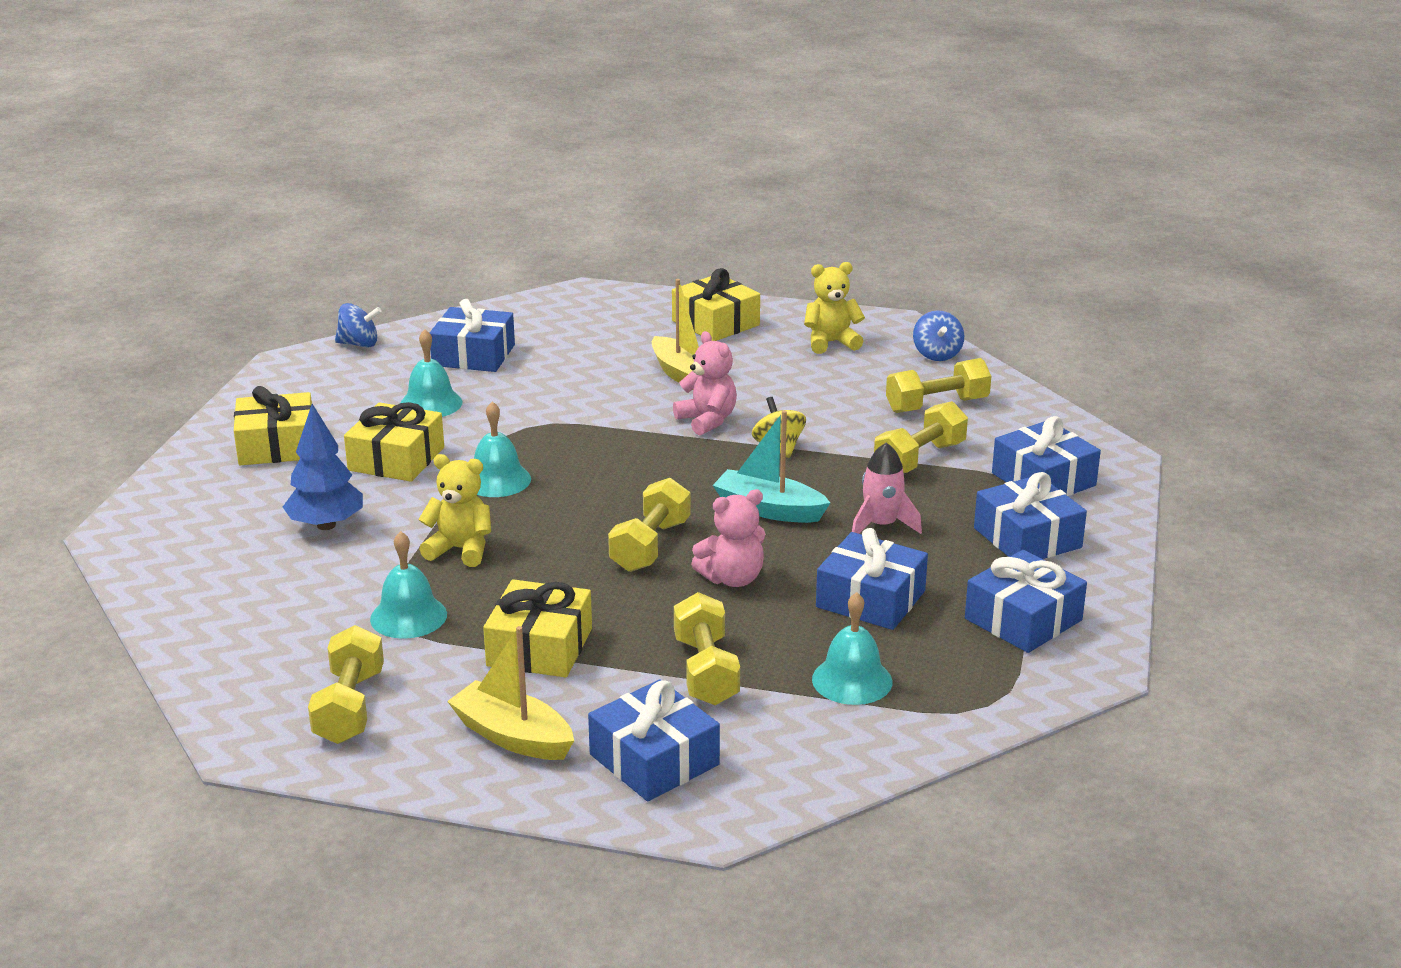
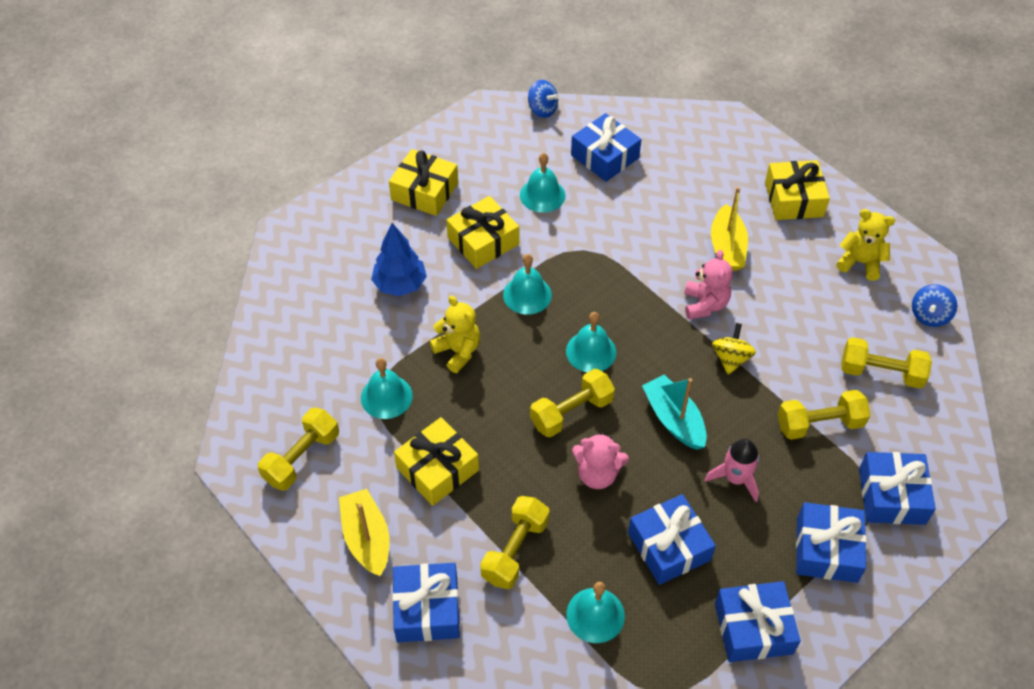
camera: 35 degrees right, 25 degrees up
none -> turquoise bell [566,312,616,372]

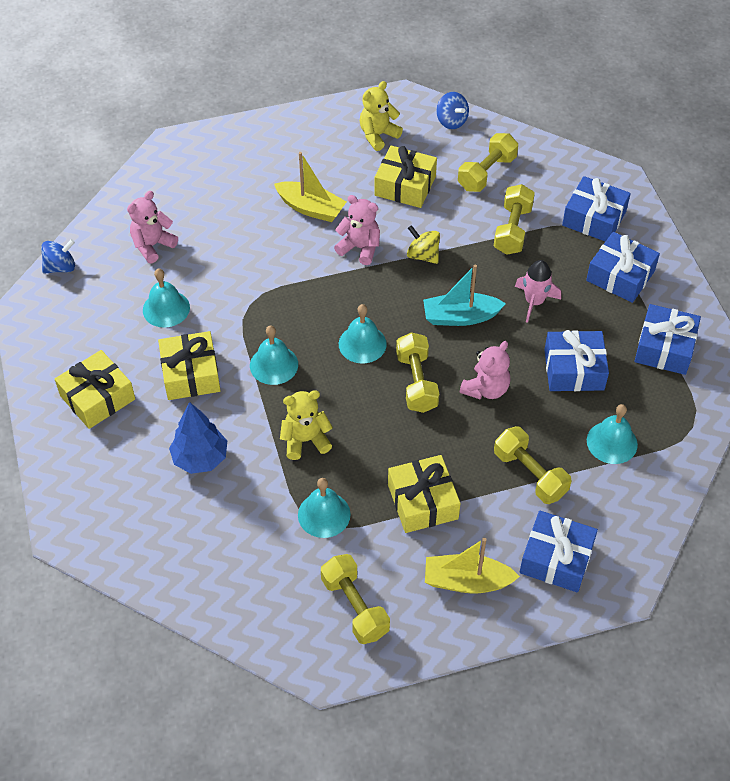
camera: 65 degrees left, 0 degrees up
blue gift [571,113,641,182] -> pink teddy bear [127,191,178,263]
yellow gift [765,160,830,220] -> yellow gift moved to [374,146,437,208]

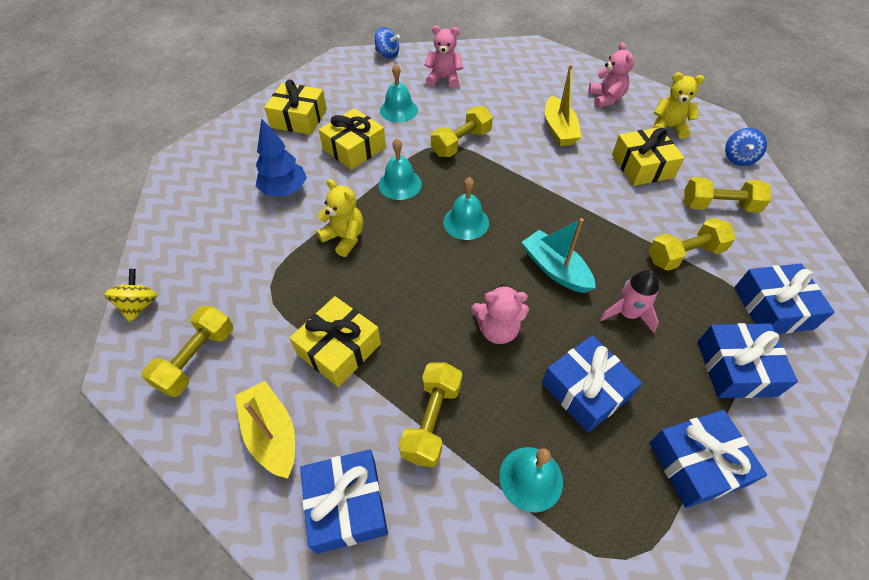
camera: 55 degrees right, 0 degrees up
turquoise bell [298,478,350,538] -> none
pink teddy bear [334,195,380,265] -> pink teddy bear moved to [588,42,634,108]
yellow dumbbell [396,332,439,413] -> yellow dumbbell moved to [431,106,493,157]
yellow spinning top [407,225,440,264] -> yellow spinning top moved to [104,269,157,323]

